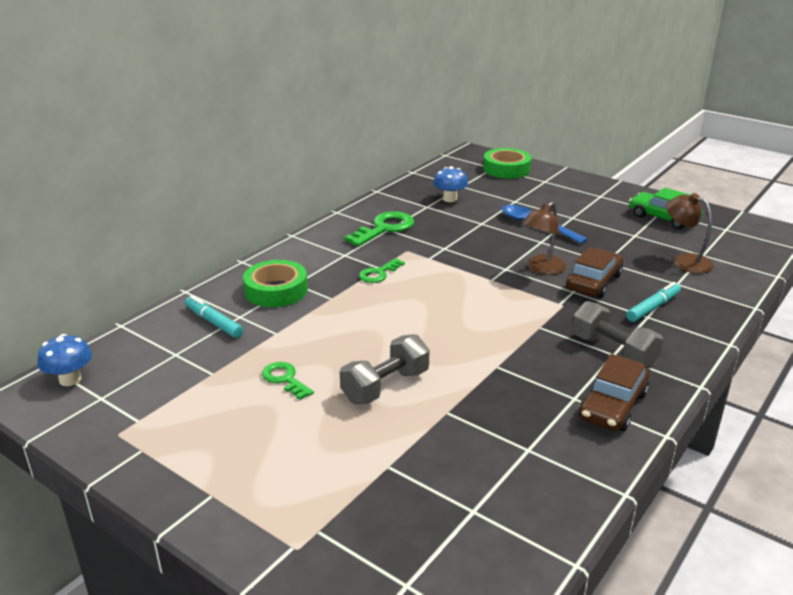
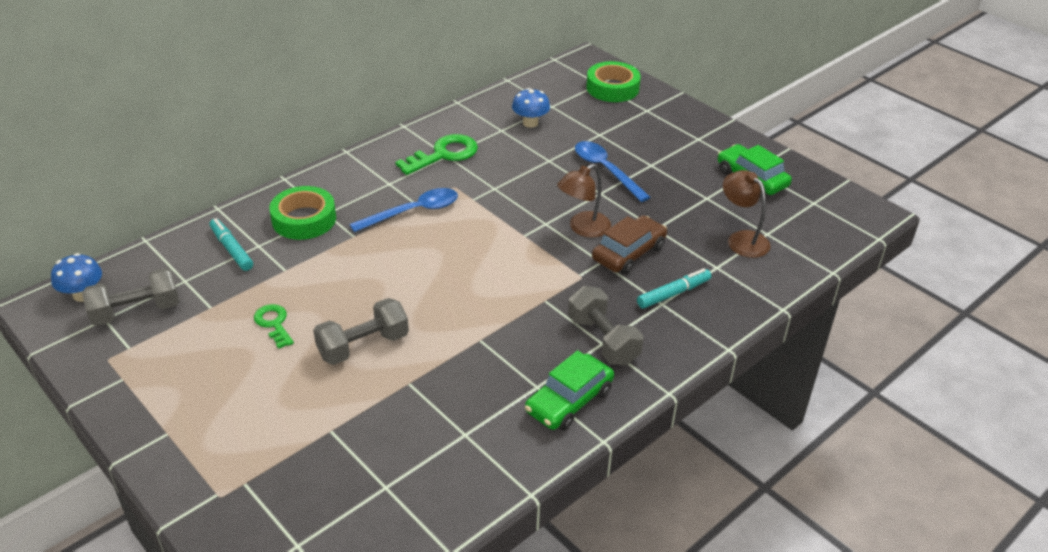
camera: 10 degrees right, 10 degrees up
green key [359,258,405,283] -> blue spoon [349,188,458,232]
brown car [578,354,649,431] -> green car [525,350,614,431]
none -> grey dumbbell [82,268,179,326]

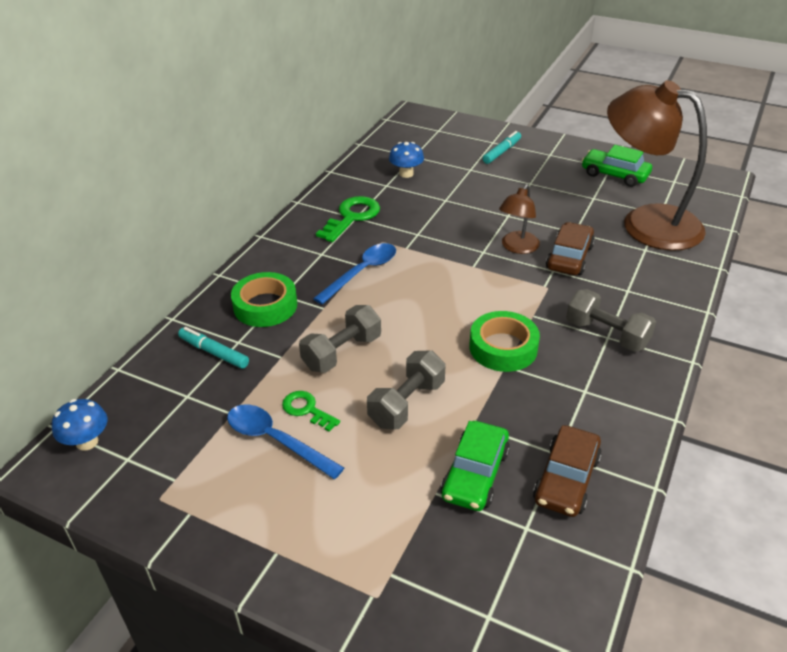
camera: 20 degrees left, 0 degrees up
grey dumbbell [82,268,179,326] -> grey dumbbell moved to [299,305,381,373]
green car [525,350,614,431] -> green car moved to [441,421,510,511]
blue spoon [575,141,651,202] -> blue spoon moved to [227,404,344,479]
green tape [587,61,641,102] -> green tape moved to [469,311,540,372]
turquoise marker [637,268,711,309] -> turquoise marker moved to [483,131,521,164]
brown lamp [723,170,771,258] -> brown lamp [607,80,707,251], size x2.12
none -> brown car [533,425,602,517]

